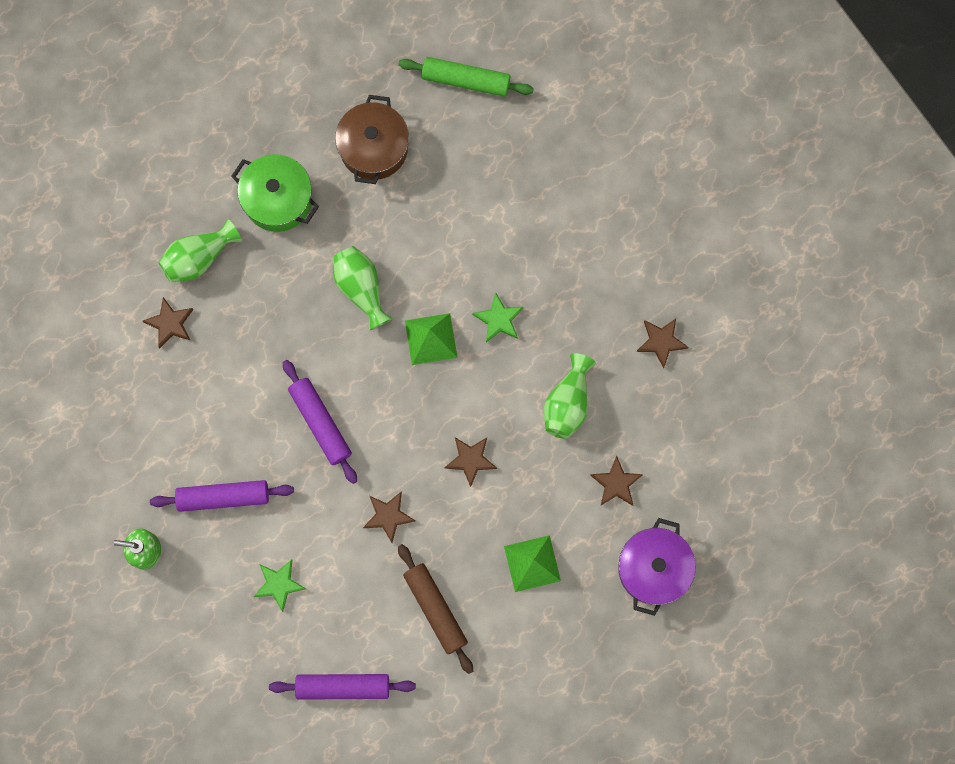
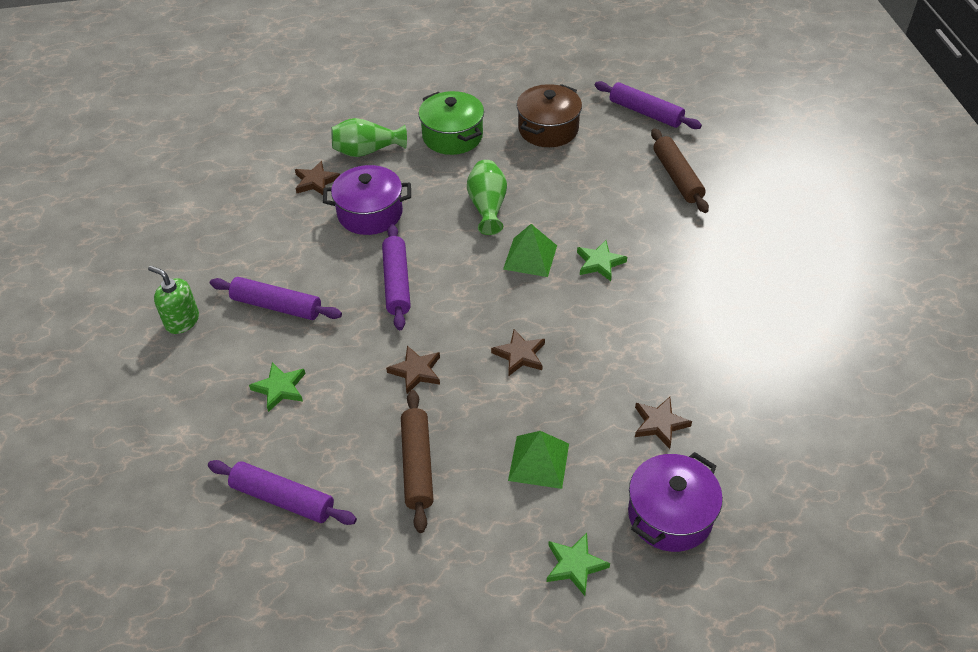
camera: 25 degrees right, 30 degrees down
green rolling pin [398,57,534,97] -> purple rolling pin [595,81,702,129]
green vase [543,353,596,439] -> none
brown star [637,319,689,368] -> none
none -> purple pot [323,165,411,235]
none -> green star [547,533,610,596]
none -> brown rolling pin [651,128,709,213]

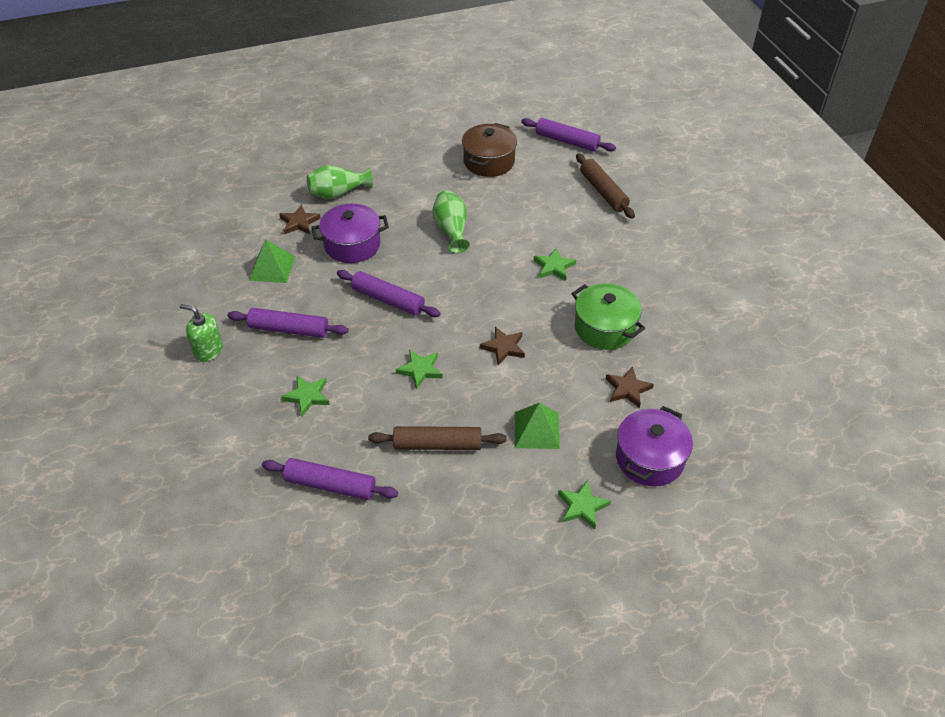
camera: 10 degrees left, 0 degrees up
purple rolling pin [382,224,411,330] -> purple rolling pin turned 45 degrees counterclockwise [337,270,440,317]
brown star [386,345,440,394] -> green star [395,350,443,389]
brown rolling pin [401,390,433,533] -> brown rolling pin turned 75 degrees counterclockwise [368,426,507,450]
green pot [419,91,484,155] -> green pot moved to [571,283,645,350]
green pyramid [503,224,557,277] -> green pyramid moved to [249,240,295,283]

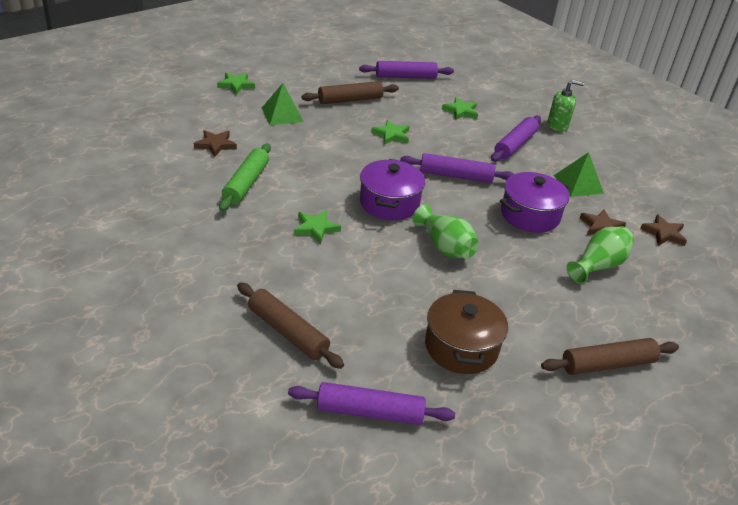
camera: 155 degrees right, 10 degrees down
purple rolling pin [227,308,348,338] -> purple rolling pin turned 45 degrees counterclockwise [491,115,541,162]
brown star [480,327,525,365] -> brown star moved to [640,214,687,246]
green pot [571,283,645,350] -> green rolling pin [219,143,271,211]
purple pot [616,406,693,486] -> purple pot moved to [360,159,425,220]
none -> brown rolling pin [541,338,679,375]

